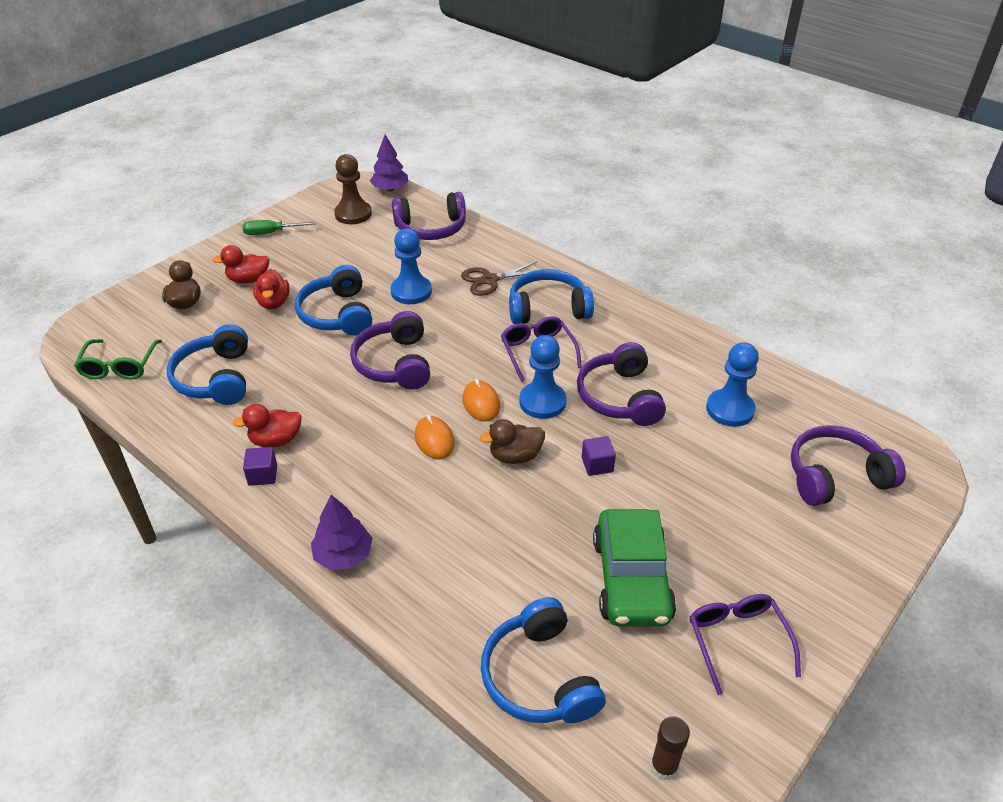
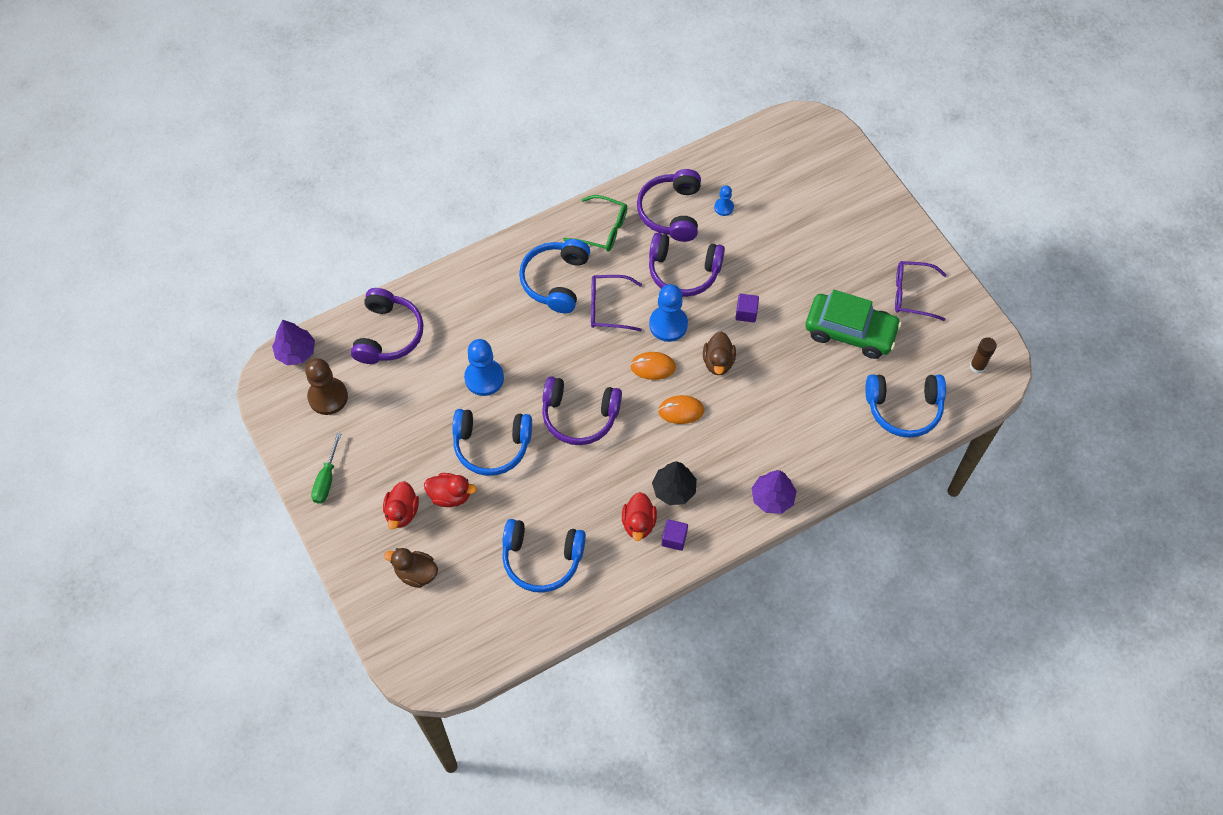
camera: 70 degrees left, 20 degrees up
green glasses [74,339,162,379] -> green glasses moved to [563,195,627,251]
brown scissors [461,261,538,296] -> none
blue pawn [706,342,759,427] -> blue pawn [714,185,734,216], size x0.53
purple headphones [791,425,906,506] -> purple headphones moved to [637,169,701,242]
none -> black tree [652,462,697,505]

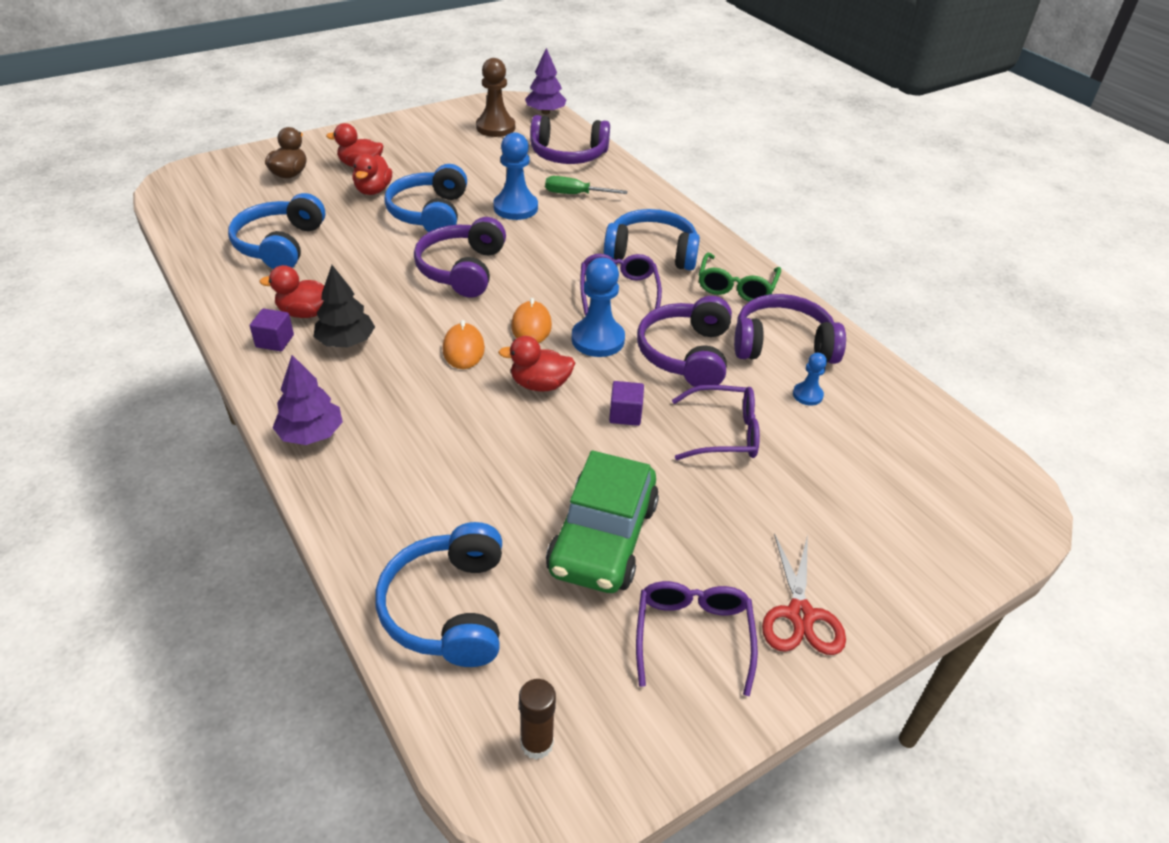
camera: 85 degrees right, 20 degrees down
green screwdriver [311,433,341,504] -> green screwdriver moved to [545,176,627,194]
brown duck [703,332,736,375] -> red duck [498,336,575,391]
none -> purple glasses [672,385,760,460]
none -> red scissors [762,533,846,655]

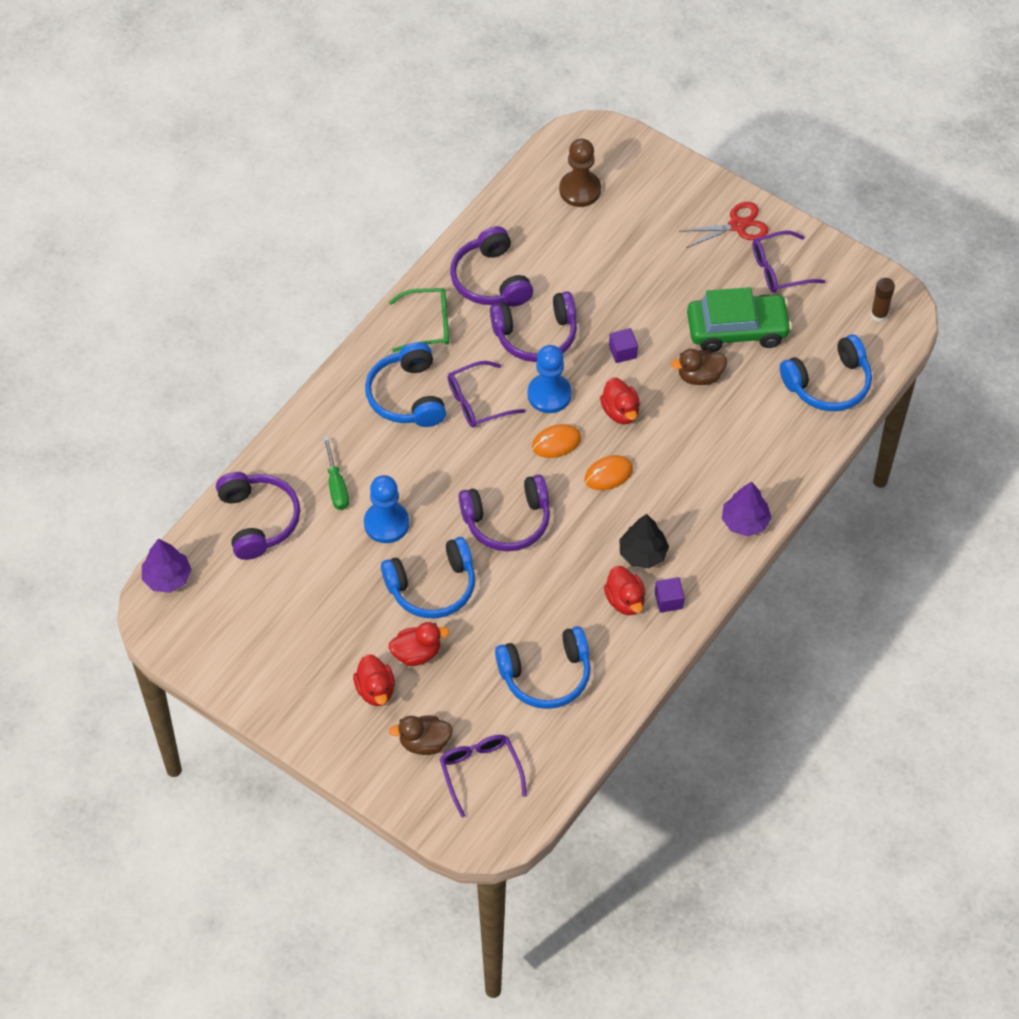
camera: 110 degrees left, 15 degrees up
brown pawn [476,58,515,137] -> brown pawn moved to [559,139,601,207]
purple glasses [672,385,760,460] -> purple glasses moved to [440,735,527,818]
blue pawn [793,353,827,406] -> none
none -> brown duck [671,349,727,385]

